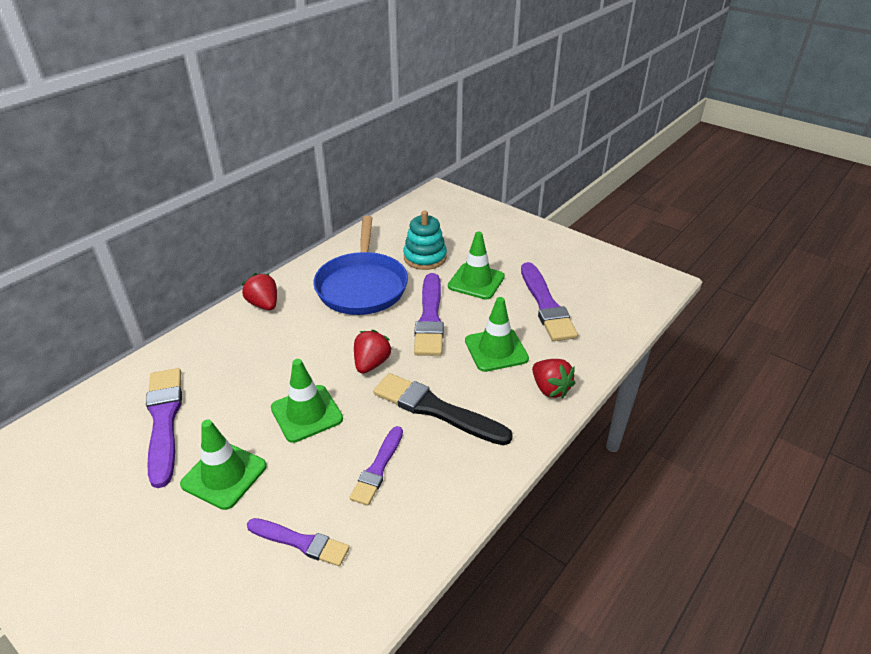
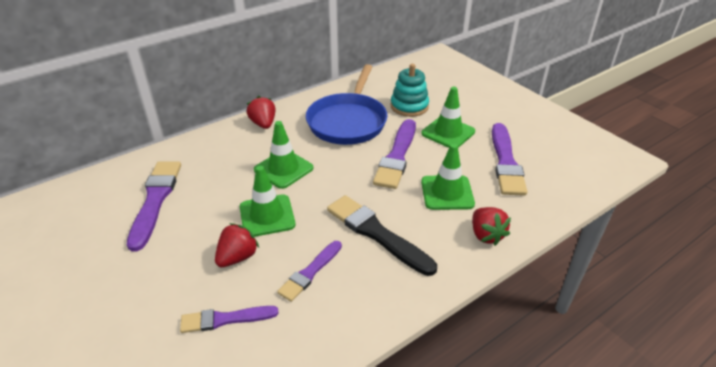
camera: 15 degrees right, 0 degrees up
green traffic cone [180,420,267,510] -> green traffic cone moved to [254,121,313,189]
purple brush [247,518,350,566] -> purple brush turned 135 degrees clockwise [180,306,279,333]
red strawberry [354,330,392,374] -> red strawberry moved to [215,223,259,267]

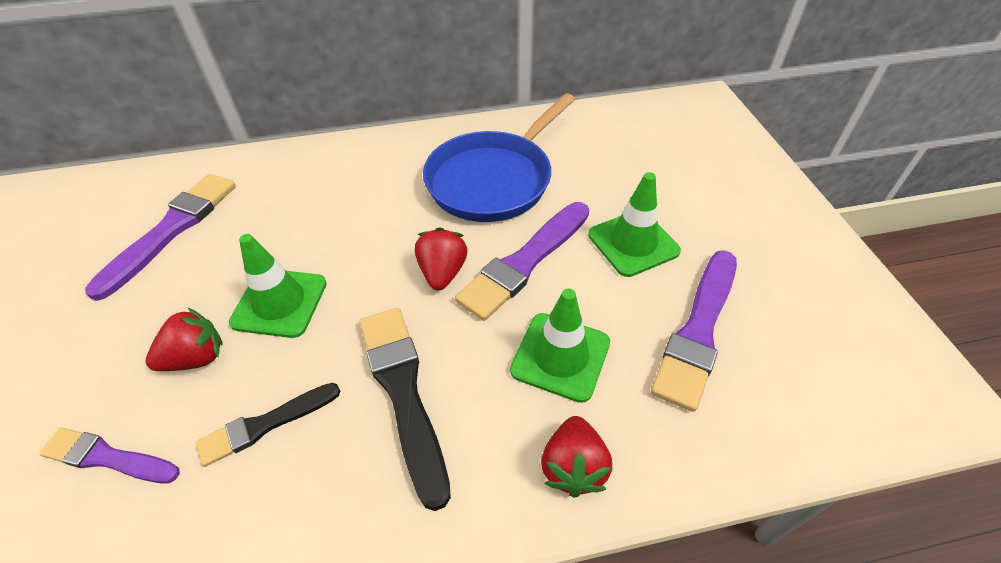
camera: 25 degrees right, 10 degrees up
red strawberry [247,96,276,129] -> red strawberry moved to [415,227,468,290]
green traffic cone [254,121,313,189] -> none
purple brush [277,241,342,302] -> black brush [196,383,340,467]
turquoise stacking toy [391,64,429,117] -> none

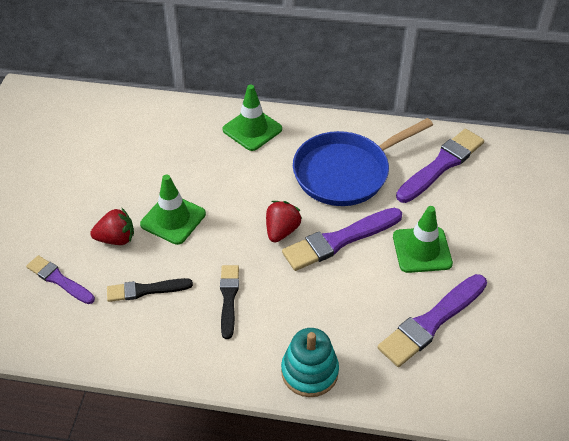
camera: 20 degrees right, 0 degrees up
purple brush [85,174,236,301] -> purple brush moved to [396,129,484,203]
black brush [359,308,451,511] -> black brush [220,265,239,339], size x0.61
green traffic cone [510,289,610,403] -> green traffic cone moved to [222,85,282,151]
red strawberry [541,416,612,498] -> turquoise stacking toy [281,328,339,397]

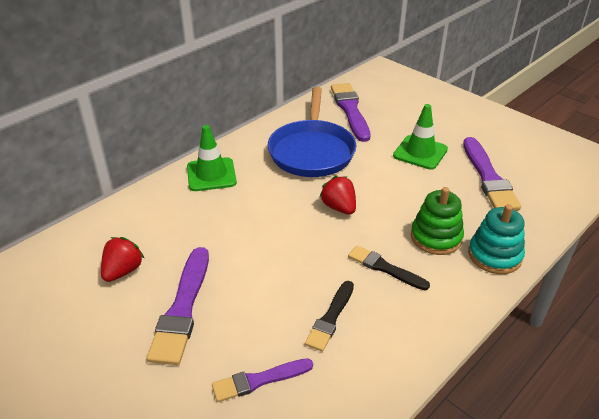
camera: 55 degrees left, 10 degrees down
red strawberry [90,207,134,245] -> red strawberry moved to [101,237,144,282]
green traffic cone [140,175,206,245] -> none
purple brush [282,208,402,271] -> purple brush moved to [147,247,209,365]
none -> green stacking toy [411,187,464,255]

